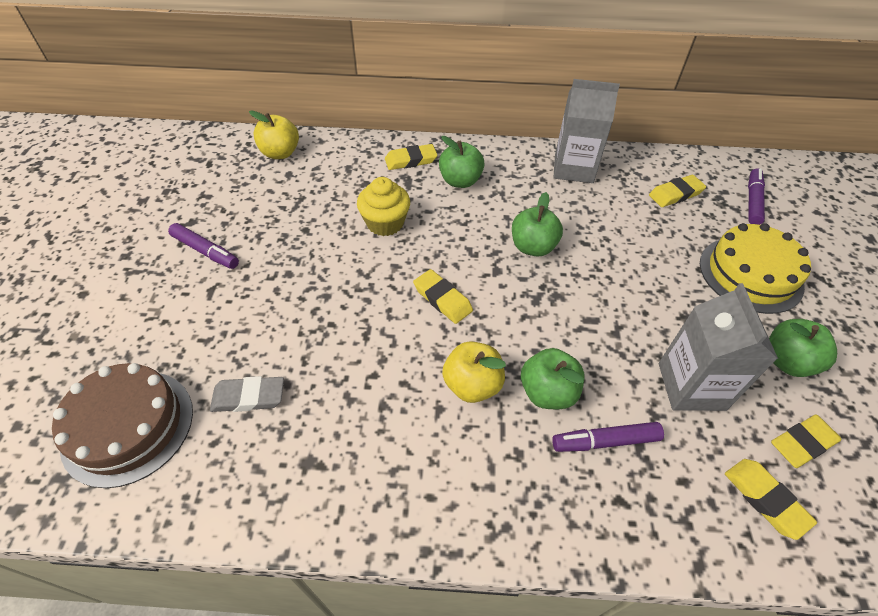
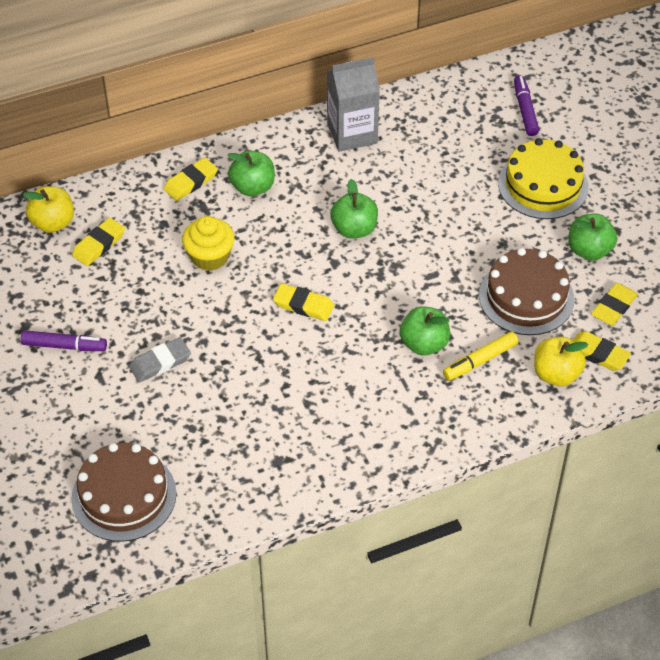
camera: 25 degrees left, 0 degrees up
grey eraser [210,376,284,412] -> grey eraser moved to [129,337,191,382]
yellow apple [442,341,506,403] -> yellow apple moved to [534,336,588,386]
purple marker [552,422,664,452] -> yellow marker [443,331,519,381]
yellow eraser [649,175,706,207] -> yellow eraser moved to [72,218,125,266]
grey carton [659,283,778,411] -> brown cake [479,248,574,335]

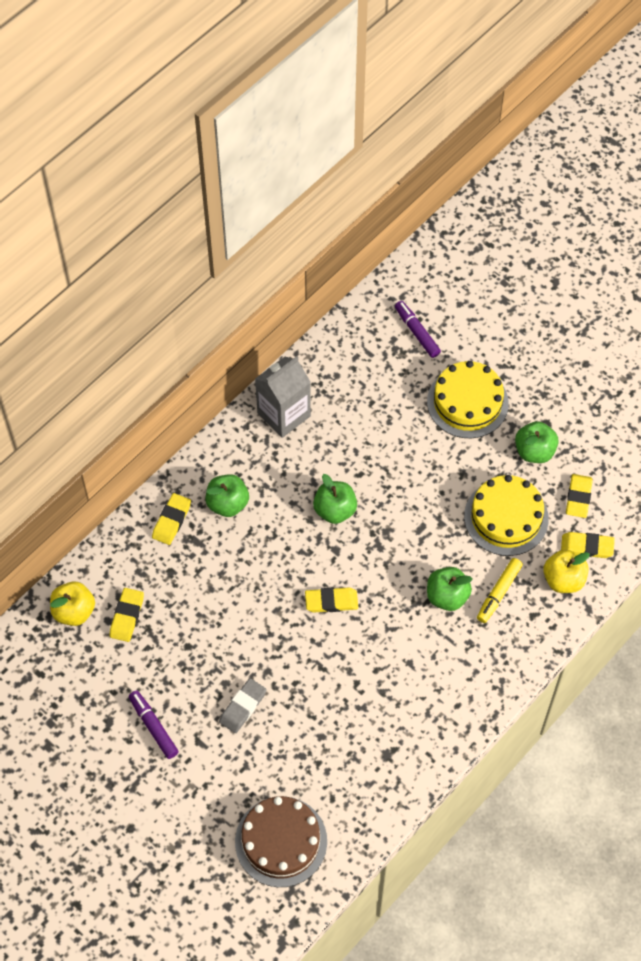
camera: 25 degrees left, 10 degrees up
purple marker [21,330,107,351] -> purple marker turned 105 degrees counterclockwise [129,690,179,759]
yellow cupcake [182,216,235,271] -> none
brown cake [479,248,574,335] -> yellow cake [464,475,549,556]

